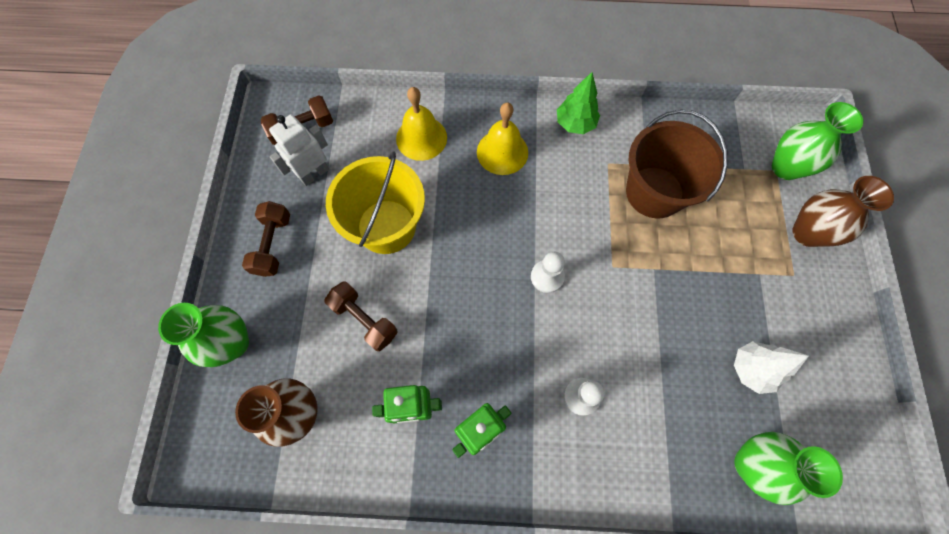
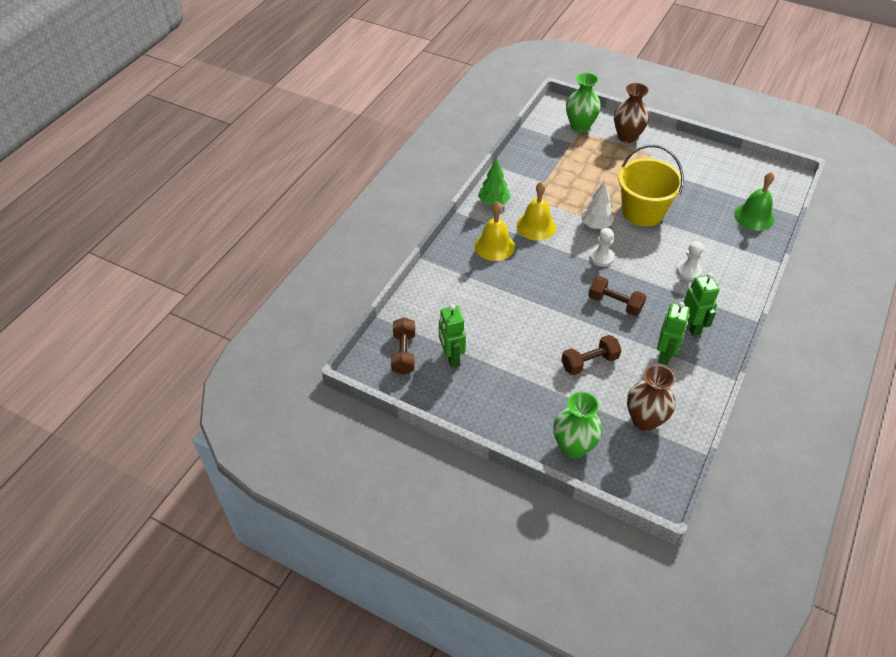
camera: 65 degrees left, 20 degrees down
brown dumbbell [242,201,290,277] -> brown dumbbell moved to [588,276,646,316]
white robot [269,114,329,186] -> green robot [439,304,466,367]
yellow bucket [326,151,425,254] -> yellow bucket moved to [618,145,684,226]
yellow bell [396,87,447,161] -> yellow bell moved to [517,182,556,240]
brown bucket [626,109,728,219] -> none
white tree [734,341,809,394] -> white tree moved to [581,181,614,229]
green vase [734,432,843,505] -> green bell [734,172,774,231]

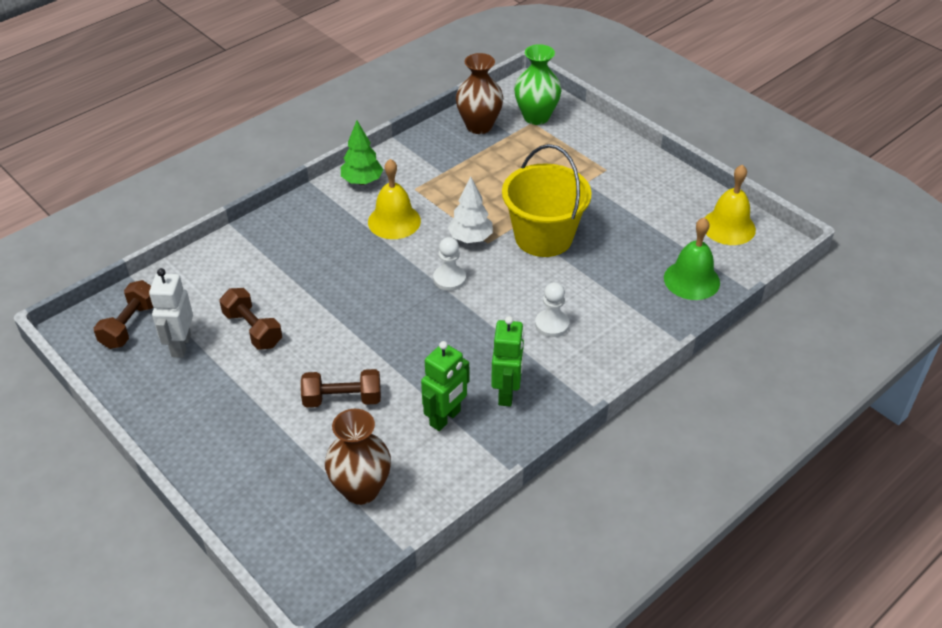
camera: 20 degrees right, 5 degrees down
green robot [439,304,466,367] -> white robot [149,268,193,358]
yellow bell [475,202,515,261] -> yellow bell moved to [705,164,756,245]
green vase [554,392,602,458] -> none
brown dumbbell [588,276,646,316] -> brown dumbbell moved to [219,288,282,350]
brown vase [614,83,650,143] -> brown vase moved to [456,53,503,134]

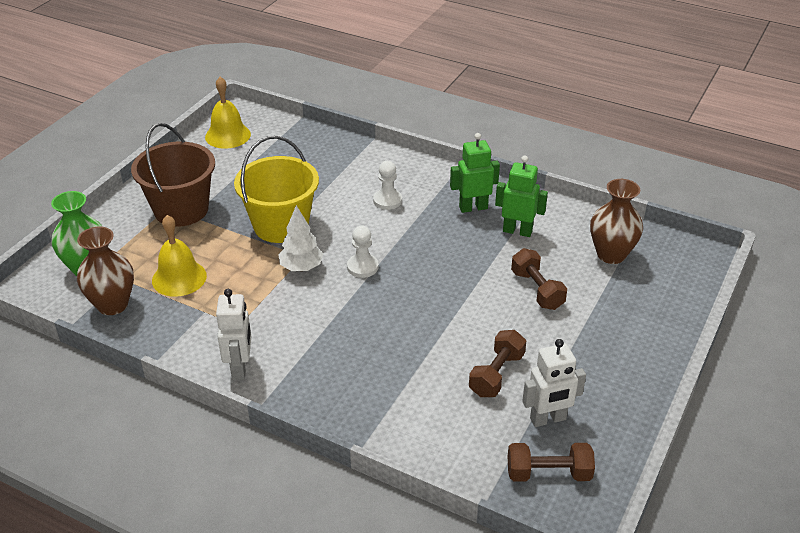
camera: 110 degrees left, 5 degrees down
green tree [341,121,383,185] -> white robot [216,289,251,380]
yellow bell [368,159,421,239] -> yellow bell moved to [152,215,207,297]
green bell [664,217,720,300] -> none
none -> brown bucket [131,123,215,227]

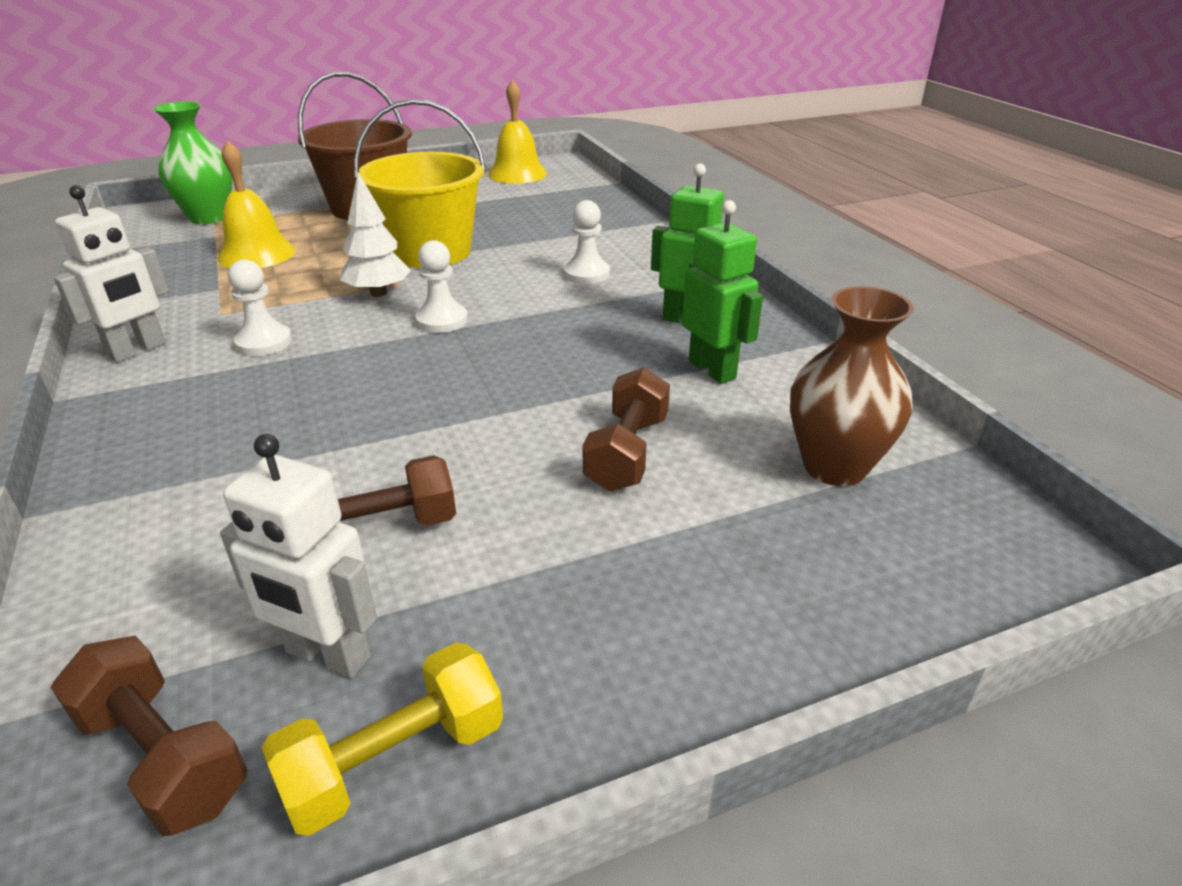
camera: 40 degrees right, 5 degrees down
brown vase [77,226,134,315] -> none
none -> white pawn [228,259,292,356]
none -> yellow dumbbell [261,643,503,836]

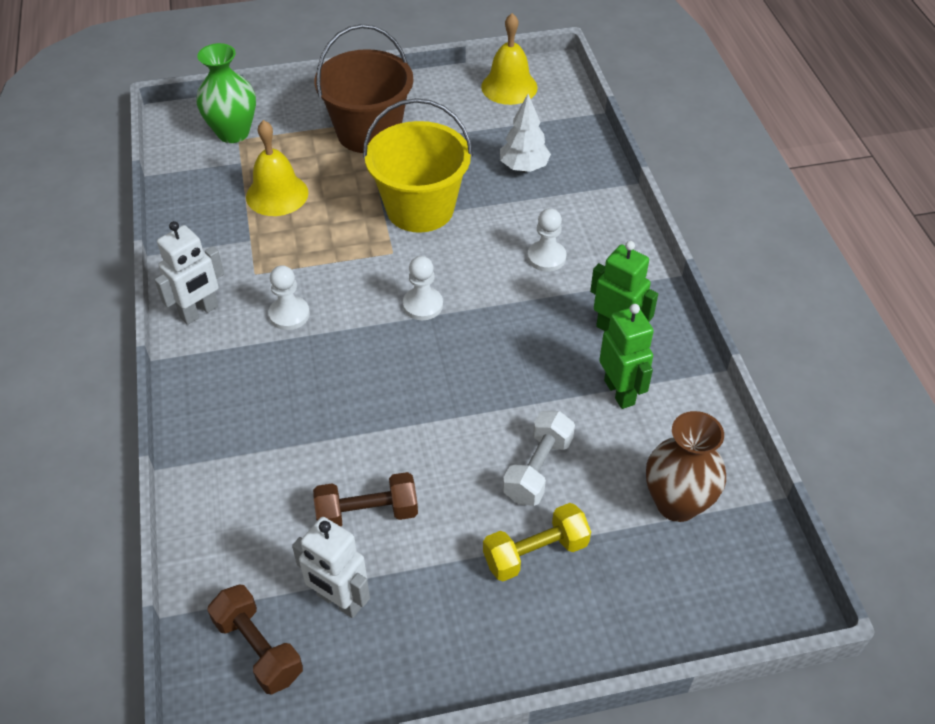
camera: 10 degrees right, 15 degrees up
yellow dumbbell [261,643,503,836] -> yellow dumbbell moved to [483,503,591,581]
white tree [340,172,411,297] -> white tree moved to [500,94,551,172]
brown dumbbell [583,367,670,491] -> white dumbbell [503,411,575,506]

